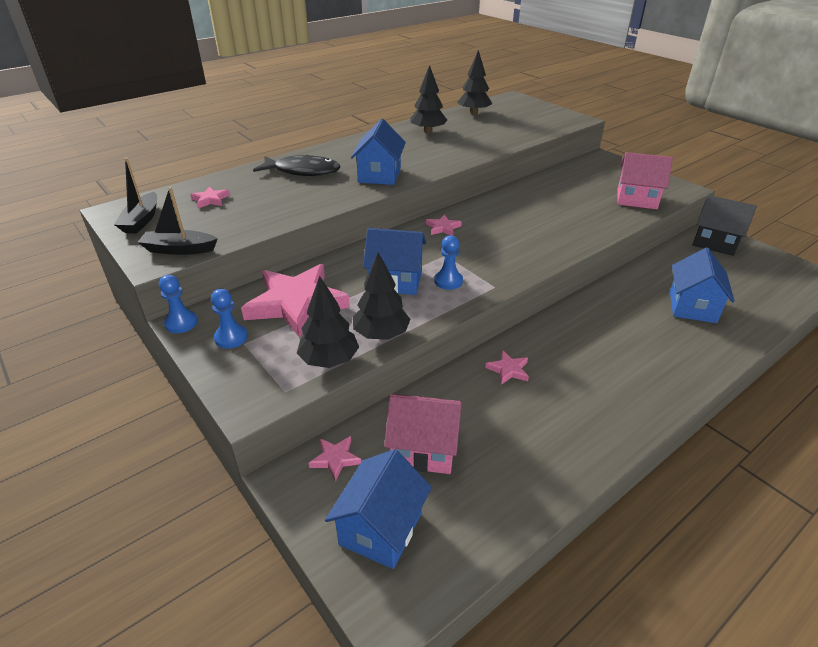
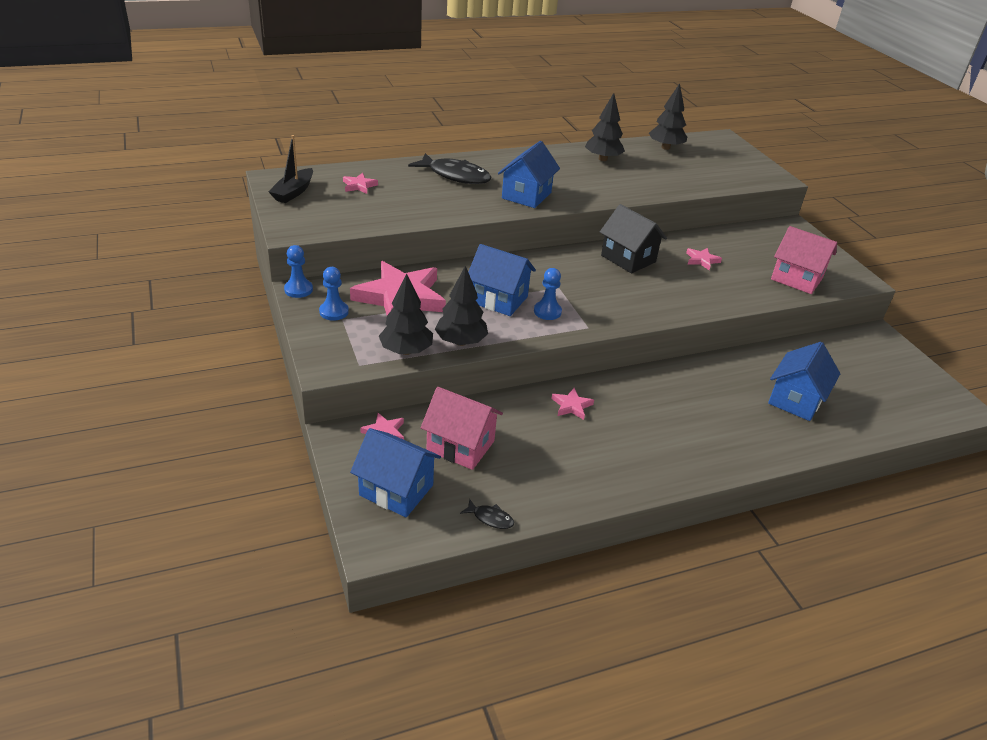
camera: 15 degrees right, 0 degrees up
black boat [138,187,218,255] -> none
blue house [325,449,432,569] -> blue house turned 75 degrees clockwise [350,428,441,517]
pink star [426,214,462,236] -> pink star moved to [686,247,722,270]
black house [693,195,757,256] -> black house moved to [600,204,667,274]
none -> black fish [460,499,514,529]

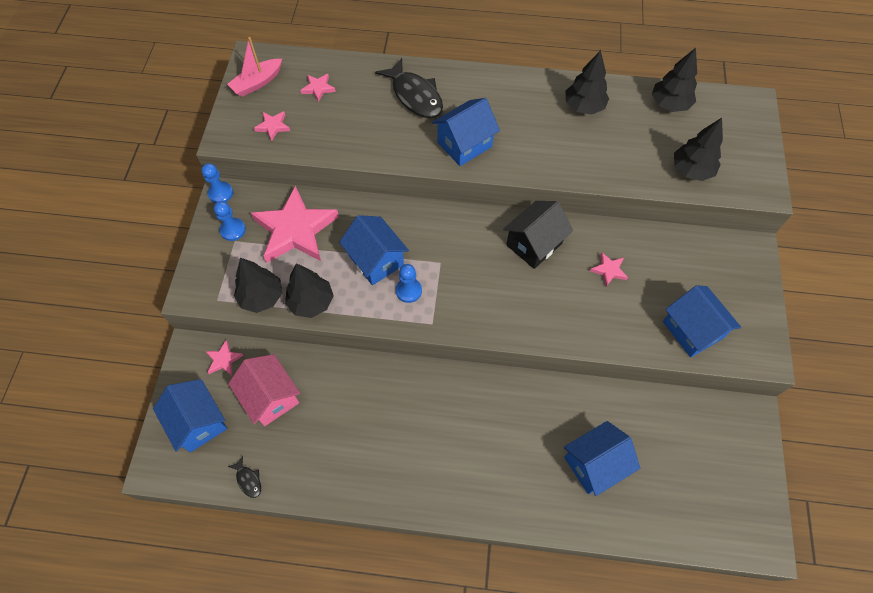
camera: 30 degrees right, 25 degrees up
black boat [268,135,313,203] -> pink boat [227,37,282,97]
pink star [551,388,594,420] -> pink star moved to [254,112,290,141]
black house [600,204,667,274] -> black house turned 60 degrees clockwise [503,201,573,269]
pink house [771,226,837,294] -> blue house [663,285,741,357]
none -> black tree [674,118,723,181]

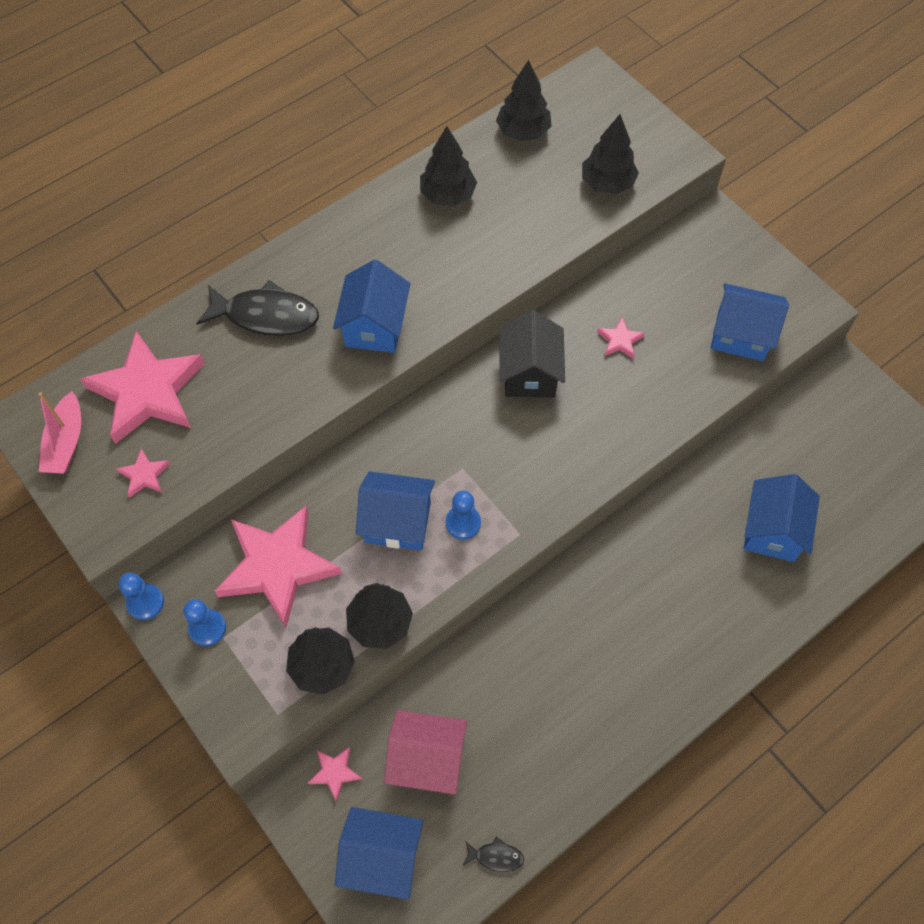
camera: 45 degrees left, 0 degrees up
pink star [300,74,336,102] -> pink star [80,331,205,444], size x2.39

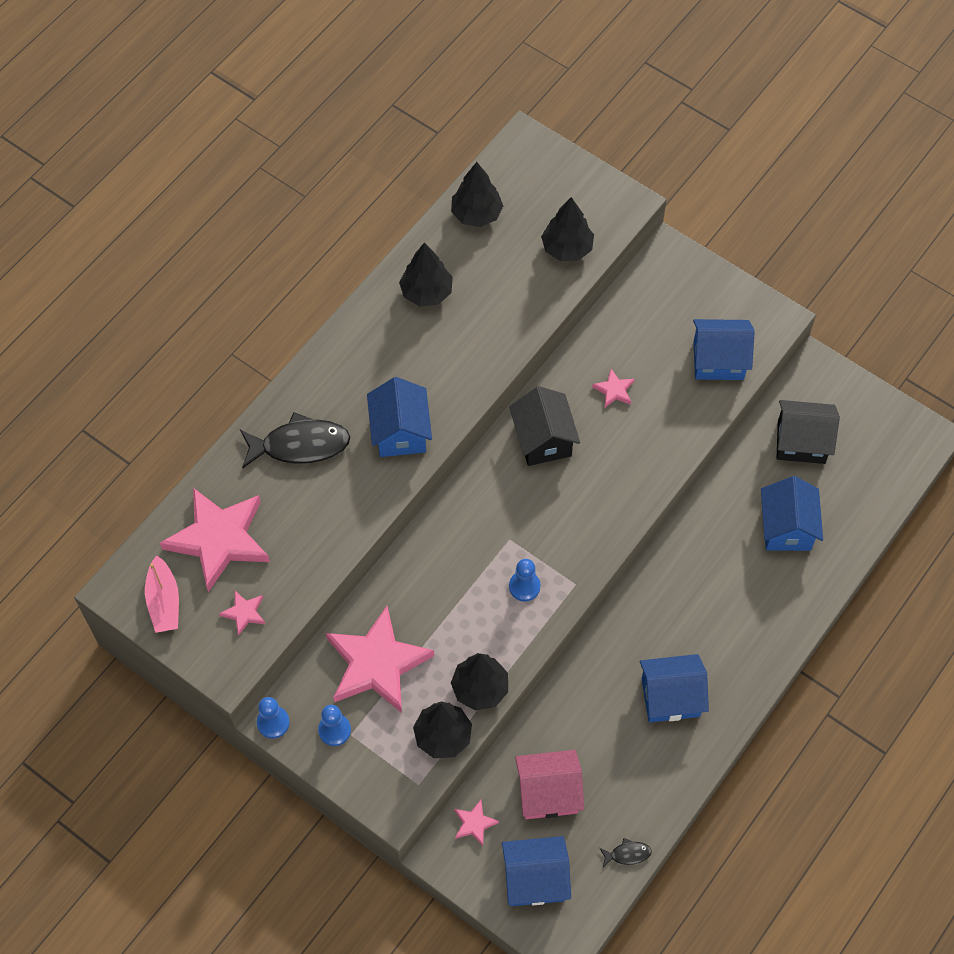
camera: 15 degrees left, 0 degrees up
blue house [356,471,435,550] -> blue house moved to [640,654,709,722]
none -> black house [777,400,840,464]

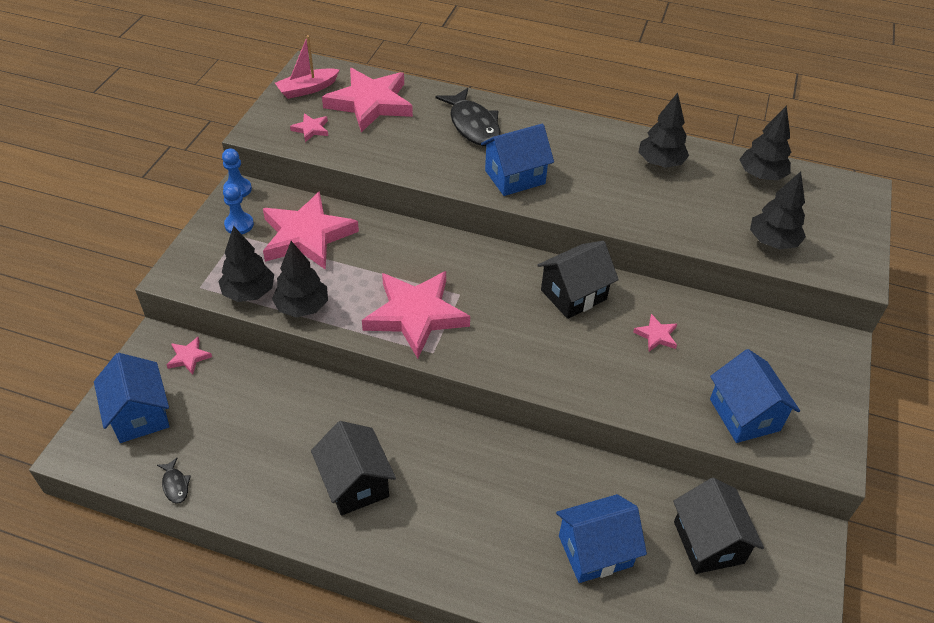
camera: 70 degrees right, 15 degrees down
blue pawn [509,559,540,602] -> pink star [362,271,470,359]
pink house [515,750,584,819] -> none
blue house [640,654,709,722] -> black house [311,421,396,516]

